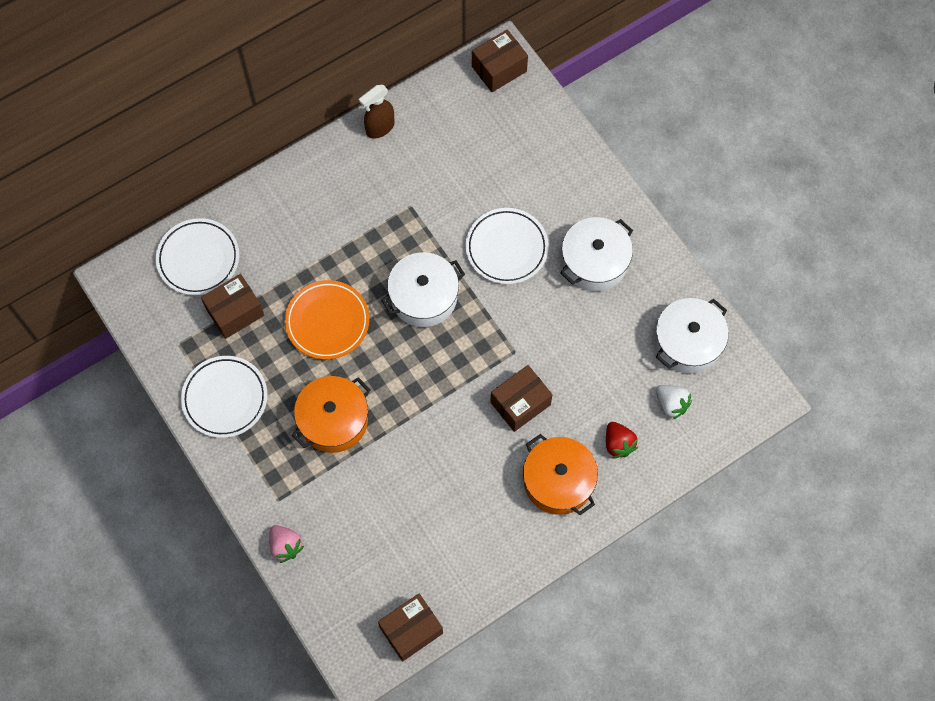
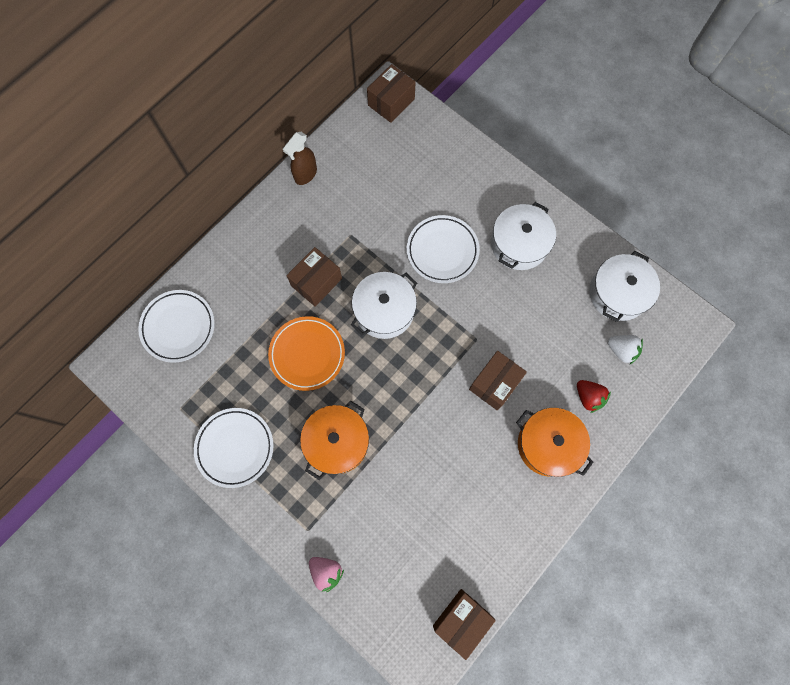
camera: 15 degrees left, 5 degrees up
brown box [201,274,264,339] -> brown box moved to [286,247,342,306]

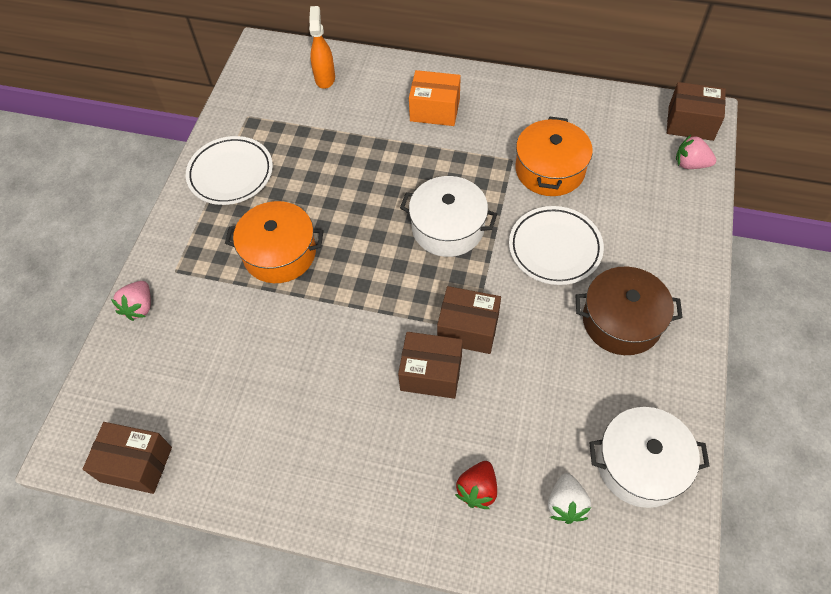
camera: 65 degrees right, 15 degrees down
white plate [138,290,215,363] -> orange spray bottle [309,6,335,89]
orange plate [268,316,345,391] -> none
brown spray bottle [283,132,317,185] -> none
brown box [286,247,342,306] -> brown box moved to [437,286,501,354]
white pot [491,202,556,270] -> brown pot [575,266,683,355]
orange pot [516,408,594,477] -> orange pot moved to [515,116,593,196]
none -> orange box [409,70,461,126]
none -> pink strawberry [676,135,716,169]

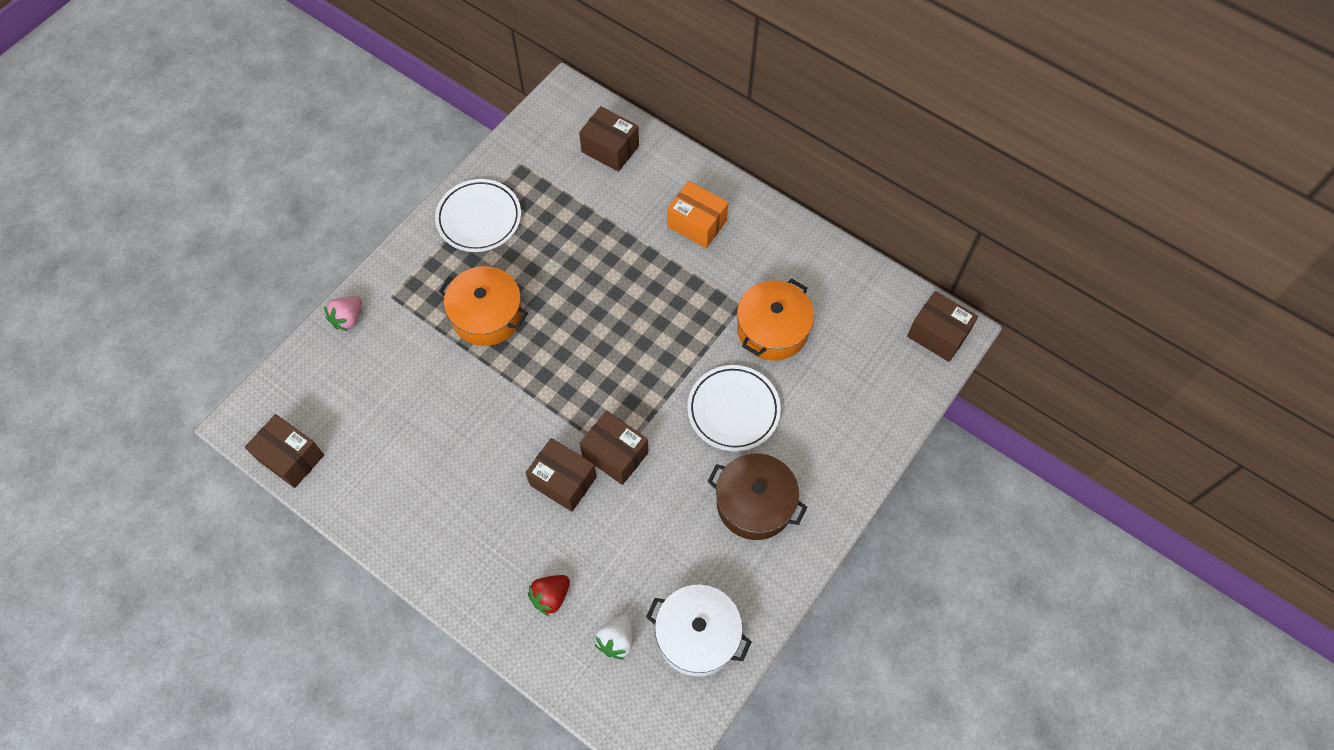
camera: 20 degrees right, 5 degrees up
orange spray bottle [309,6,335,89] -> brown box [579,106,639,172]
white pot [400,176,497,257] -> none
pink strawberry [676,135,716,169] -> none

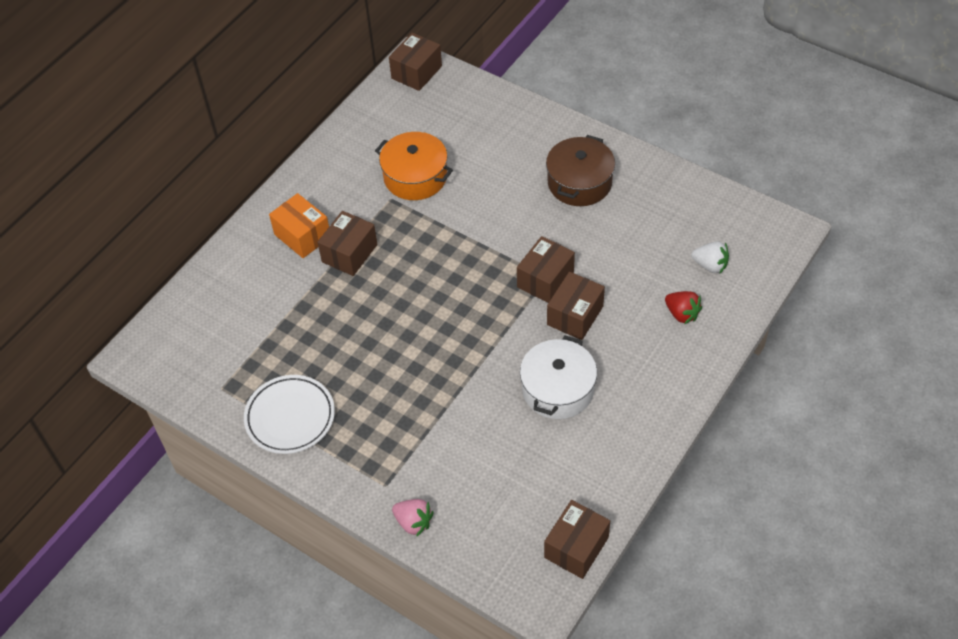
camera: 90 degrees left, 10 degrees down
orange pot [439,266,528,346] -> none
brown box [579,106,639,172] -> brown box moved to [317,211,377,276]
white pot [646,585,752,677] -> white pot moved to [520,336,597,419]
orange box [667,181,728,248] -> orange box turned 75 degrees counterclockwise [269,193,329,258]
white plate [687,365,781,451] -> none

